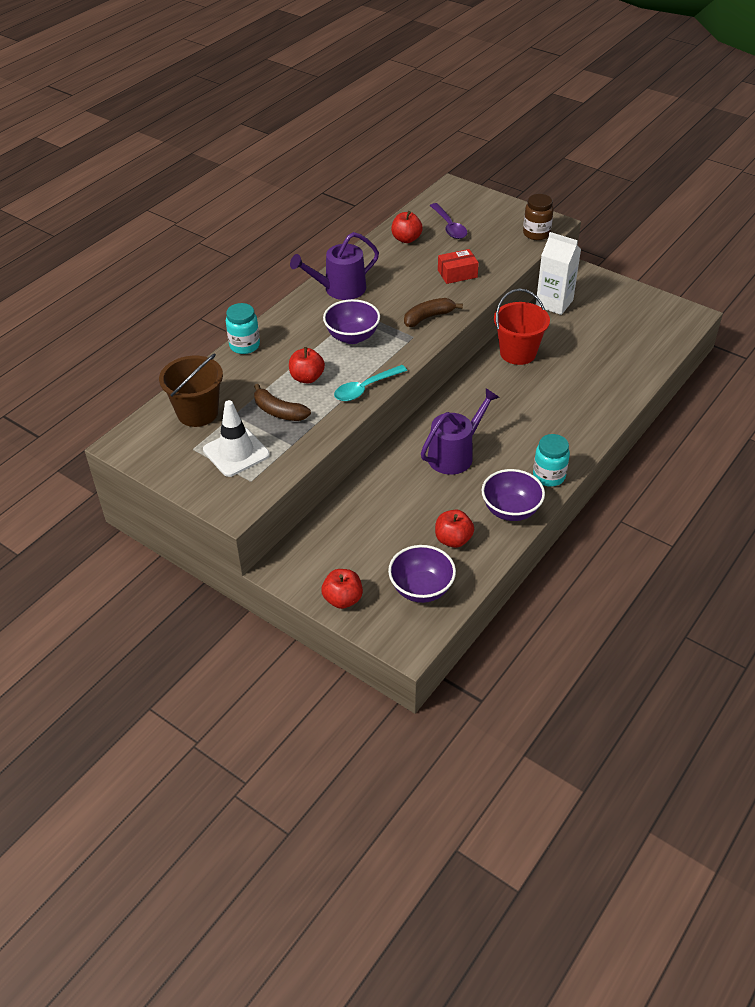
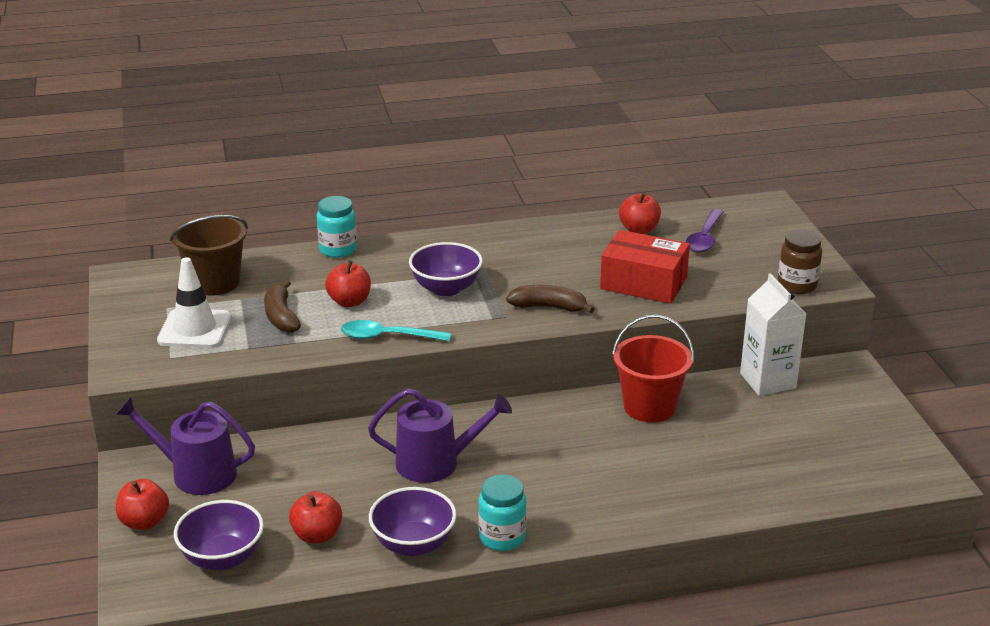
camera: 40 degrees right, 15 degrees down
purple watering can [290,232,379,300] -> purple watering can moved to [116,397,255,495]
red box [438,249,479,284] -> red box [600,230,690,304], size x1.61

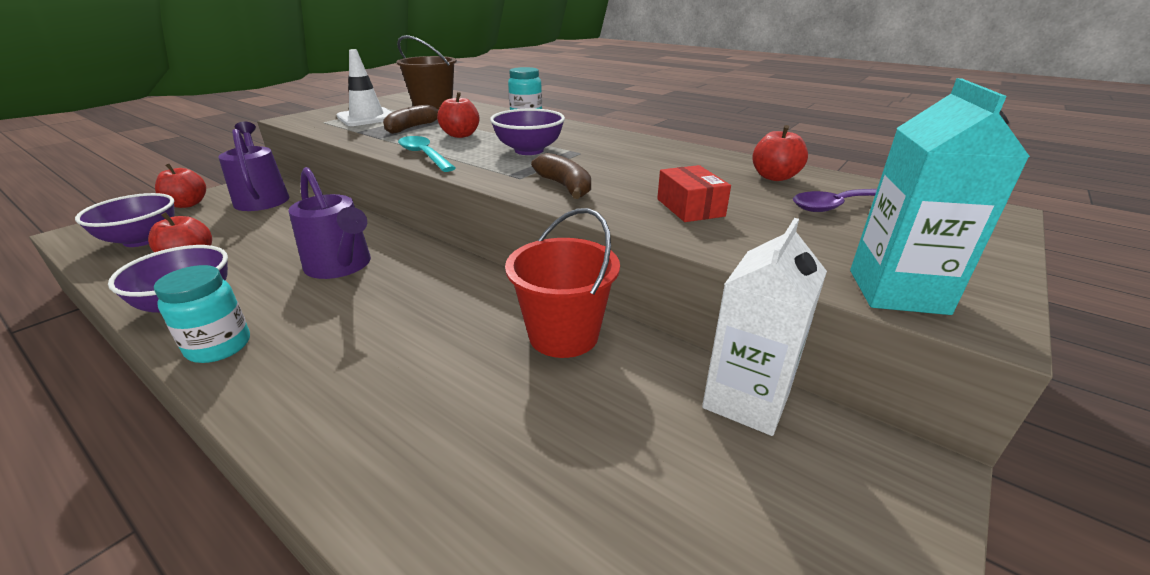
camera: 50 degrees right, 0 degrees up
red box [600,230,690,304] -> red box [657,165,731,222], size x0.62
brown jar [778,230,822,294] -> turquoise carton [850,78,1030,315]

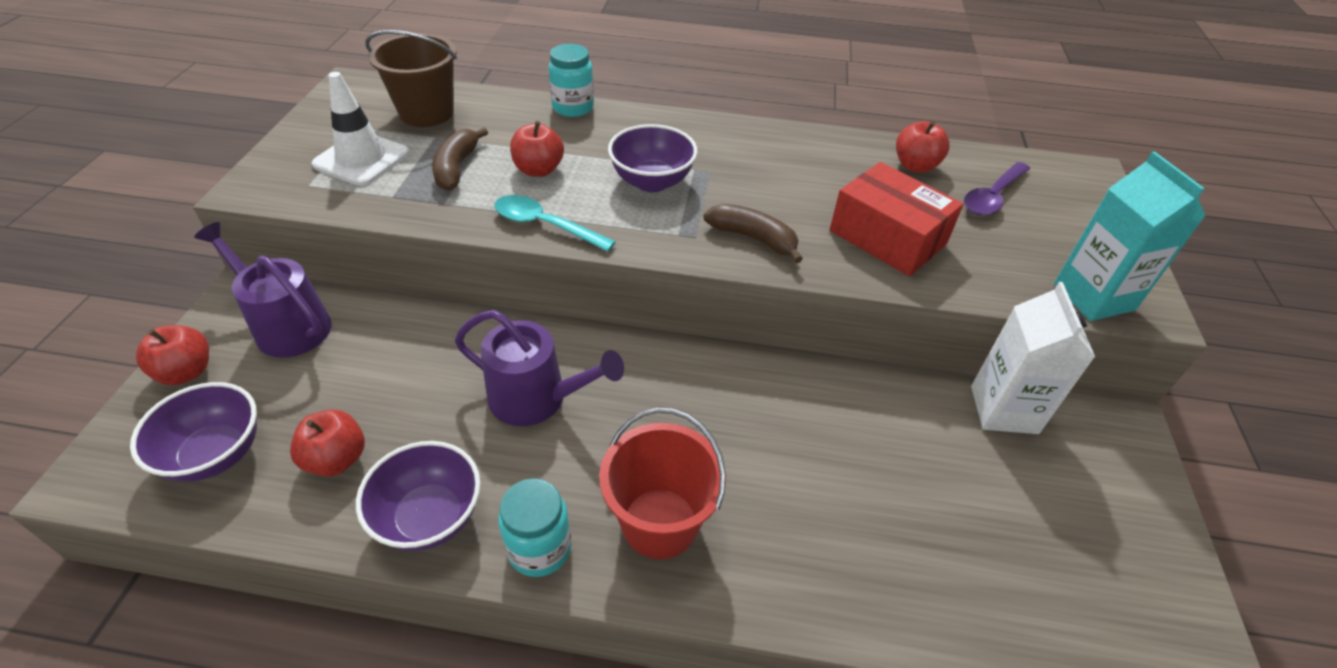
camera: 30 degrees left, 15 degrees up
red bucket [505,208,620,358] -> red bucket moved to [599,407,726,559]
red box [657,165,731,222] -> red box [830,162,964,276], size x1.61

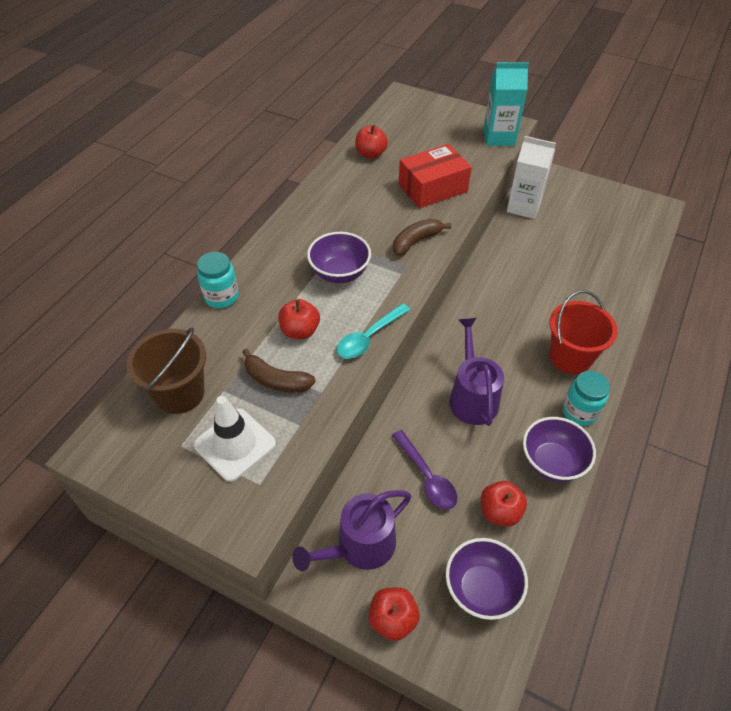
camera: 70 degrees left, 5 degrees up
purple watering can [455,310,624,426] -> purple watering can turned 45 degrees counterclockwise [449,318,504,426]
purple spoon [964,162,1030,216] -> purple spoon moved to [392,430,457,510]

